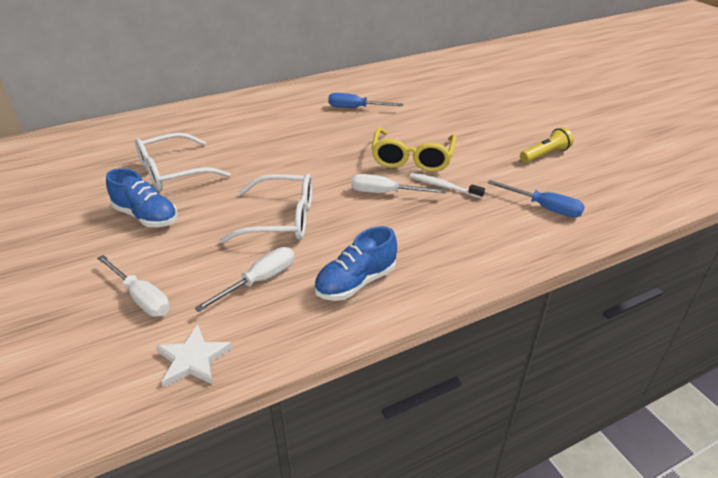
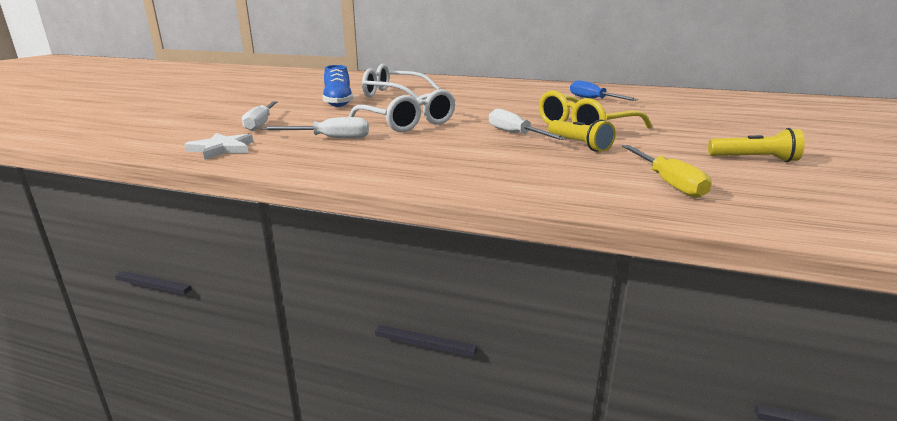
camera: 45 degrees right, 15 degrees down
blue shoe [314,226,397,301] -> none
white toothbrush [409,173,485,199] -> yellow flashlight [548,119,616,152]
blue screwdriver [488,180,585,218] -> yellow screwdriver [622,145,712,198]

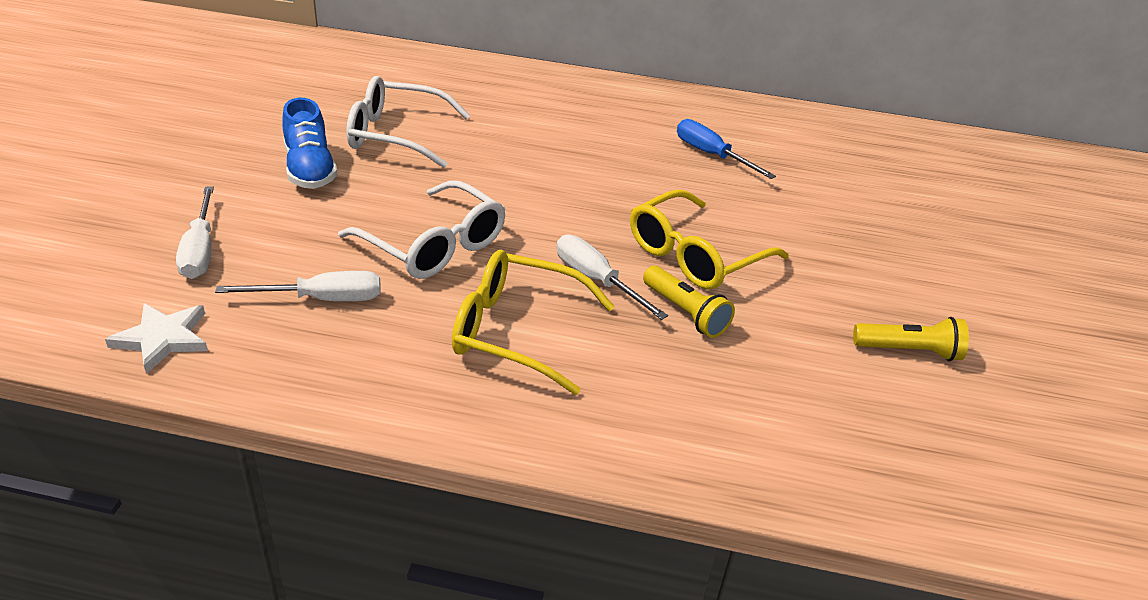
camera: 10 degrees left, 15 degrees up
yellow screwdriver [622,145,712,198] -> none
none -> yellow glasses [452,250,615,395]

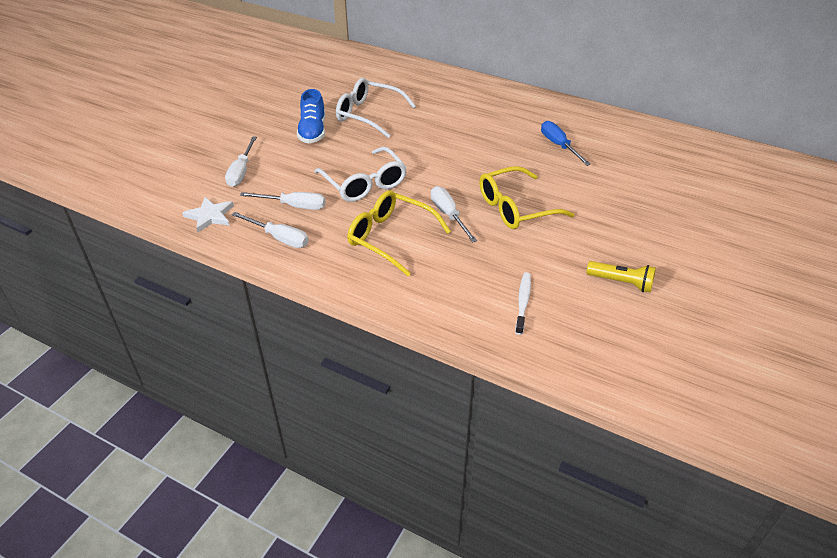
camera: 20 degrees right, 5 degrees up
yellow flashlight [643,266,735,338] -> none
none -> white screwdriver [232,212,309,248]
none -> white toothbrush [515,272,531,335]

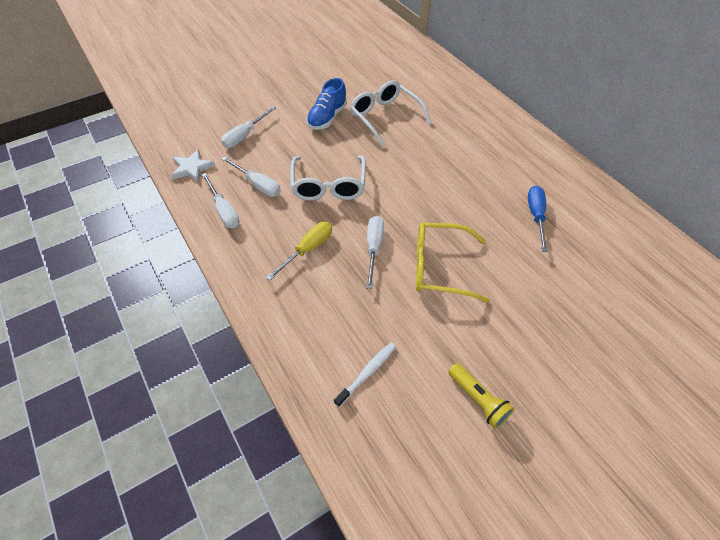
camera: 30 degrees right, 10 degrees up
yellow glasses [347,190,451,276] -> yellow screwdriver [266,222,332,281]

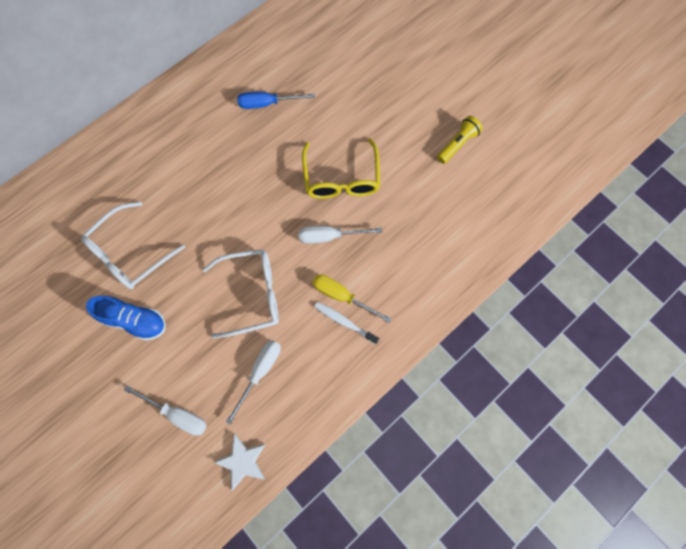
camera: 100 degrees left, 20 degrees up
white screwdriver [202,173,239,228] -> none
white toothbrush [334,343,396,407] -> white toothbrush moved to [314,302,380,344]

